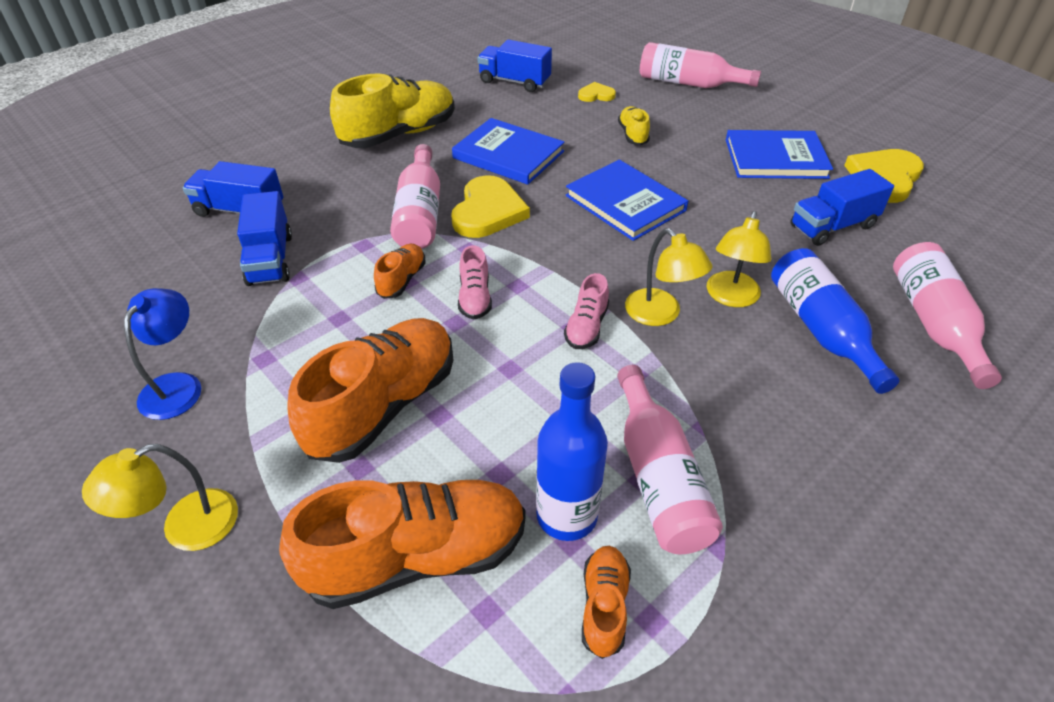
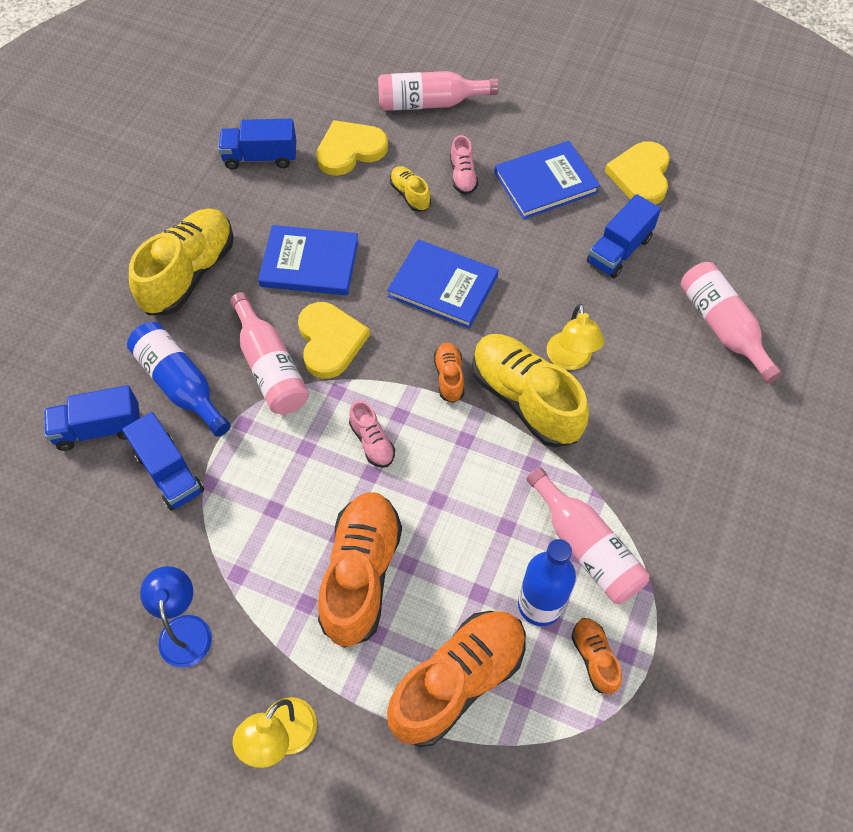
camera: 25 degrees left, 15 degrees up
orange shoe [374,244,426,299] -> orange shoe moved to [434,342,464,403]
pink shoe [564,273,609,349] -> pink shoe moved to [450,135,478,195]
yellow heart [578,82,616,102] -> yellow heart [316,120,388,176], size x1.93
yellow lamp [625,228,712,326] -> yellow shoe [472,334,589,448]
blue bottle [771,248,900,394] -> blue bottle moved to [127,322,231,437]

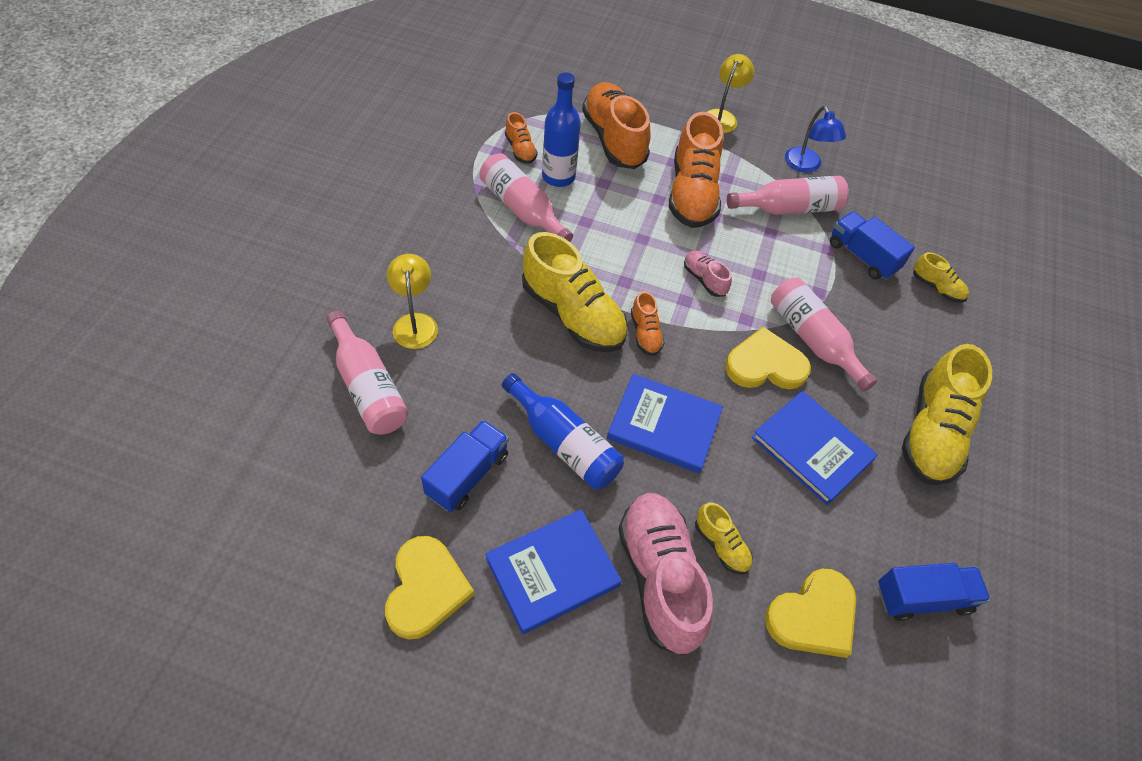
camera: 170 degrees right, 5 degrees down
blue truck [44,385,140,451] -> yellow shoe [913,252,969,302]
blue bottle [127,322,231,437] -> blue bottle moved to [502,373,624,489]
blue book [258,225,359,295] -> blue book turned 45 degrees clockwise [752,391,878,505]
yellow heart [298,302,370,378] -> yellow heart turned 105 degrees clockwise [725,327,811,389]
pink bottle [378,71,499,111] -> pink bottle moved to [727,176,849,215]
orange shoe [387,611,526,747] -> orange shoe turned 120 degrees clockwise [582,82,651,169]
pink shoe [450,135,478,195] -> pink shoe [618,493,713,655], size x2.11
yellow lamp [547,304,604,370] -> yellow lamp moved to [387,254,438,349]

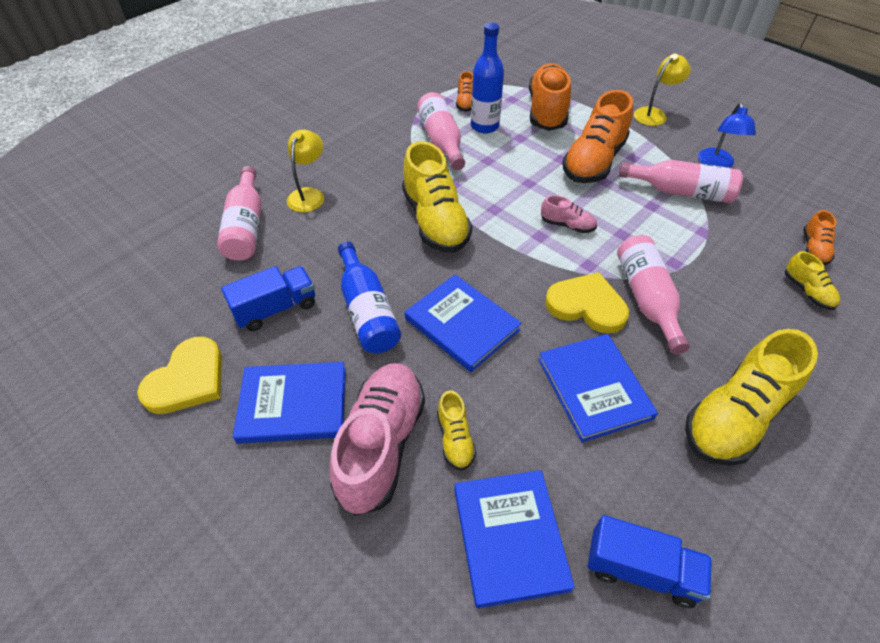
camera: 30 degrees right, 5 degrees down
orange shoe [631,291,664,356] -> orange shoe moved to [803,210,836,265]
pink shoe [684,251,732,297] -> pink shoe turned 120 degrees clockwise [541,195,597,233]
yellow heart [765,569,856,658] -> blue book [454,470,575,609]
blue truck [830,211,915,280] -> none

